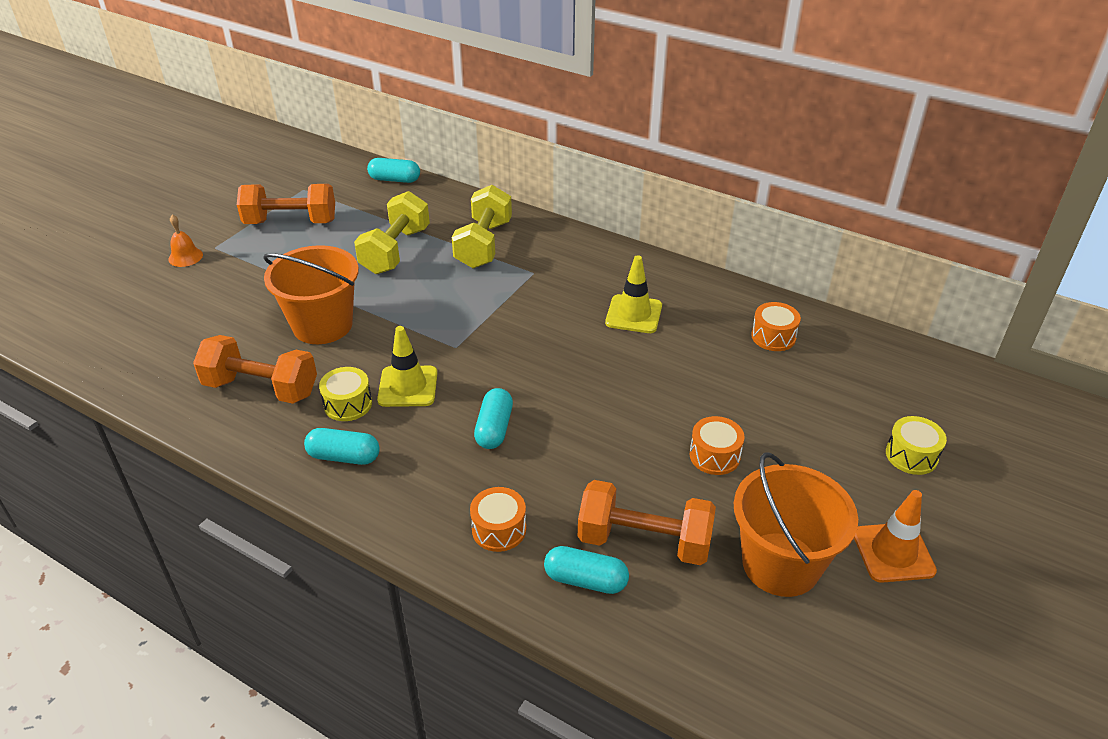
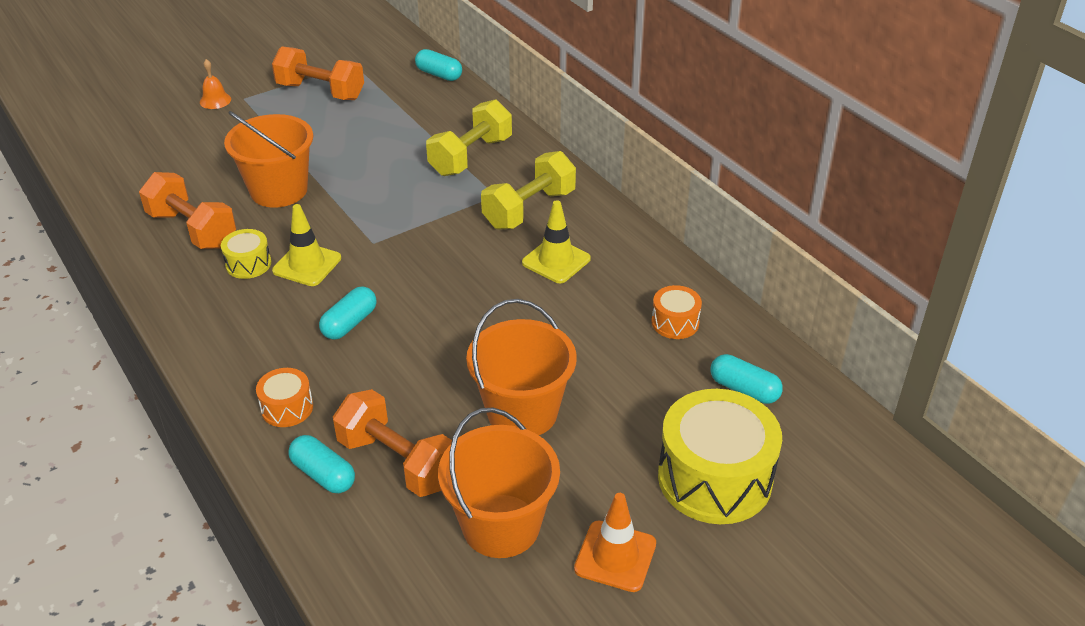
camera: 25 degrees right, 0 degrees up
turquoise capsule [304,428,380,465] -> turquoise capsule moved to [710,354,783,404]
yellow dumbbell [354,191,430,274] -> yellow dumbbell moved to [481,151,576,230]
orange drum [690,416,745,475] -> orange bucket [466,299,577,435]
yellow drum [886,416,947,475] -> yellow drum [658,389,782,524], size x2.08

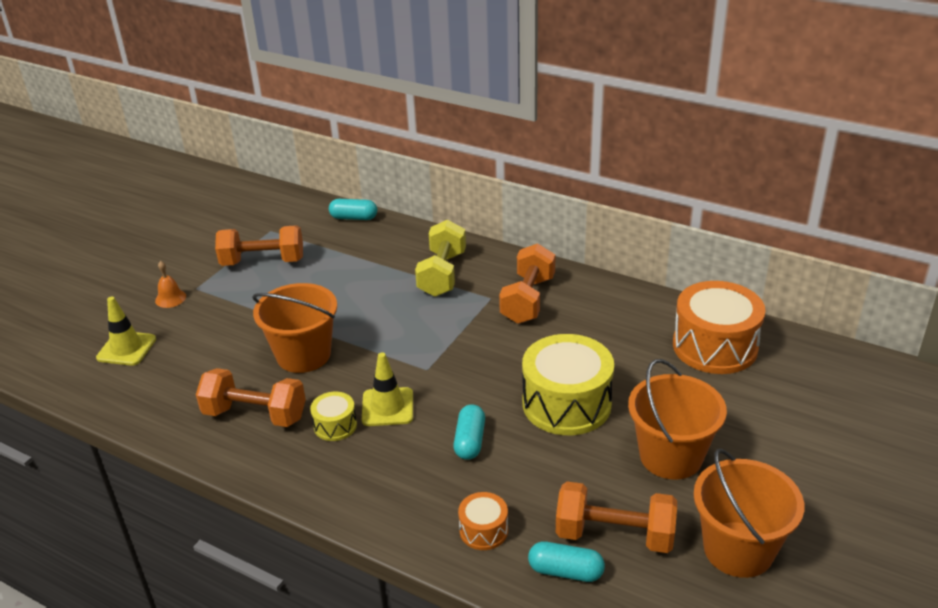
camera: 25 degrees left, 5 degrees down
yellow dumbbell [481,151,576,230] -> orange dumbbell [499,243,555,324]
yellow traffic cone [522,200,591,283] -> yellow traffic cone moved to [96,296,156,366]
orange traffic cone [574,493,656,592] -> none
orange drum [652,285,702,339] -> orange drum [673,281,765,374], size x2.08
yellow drum [658,389,782,524] -> yellow drum moved to [522,334,614,435]
turquoise capsule [710,354,783,404] -> none

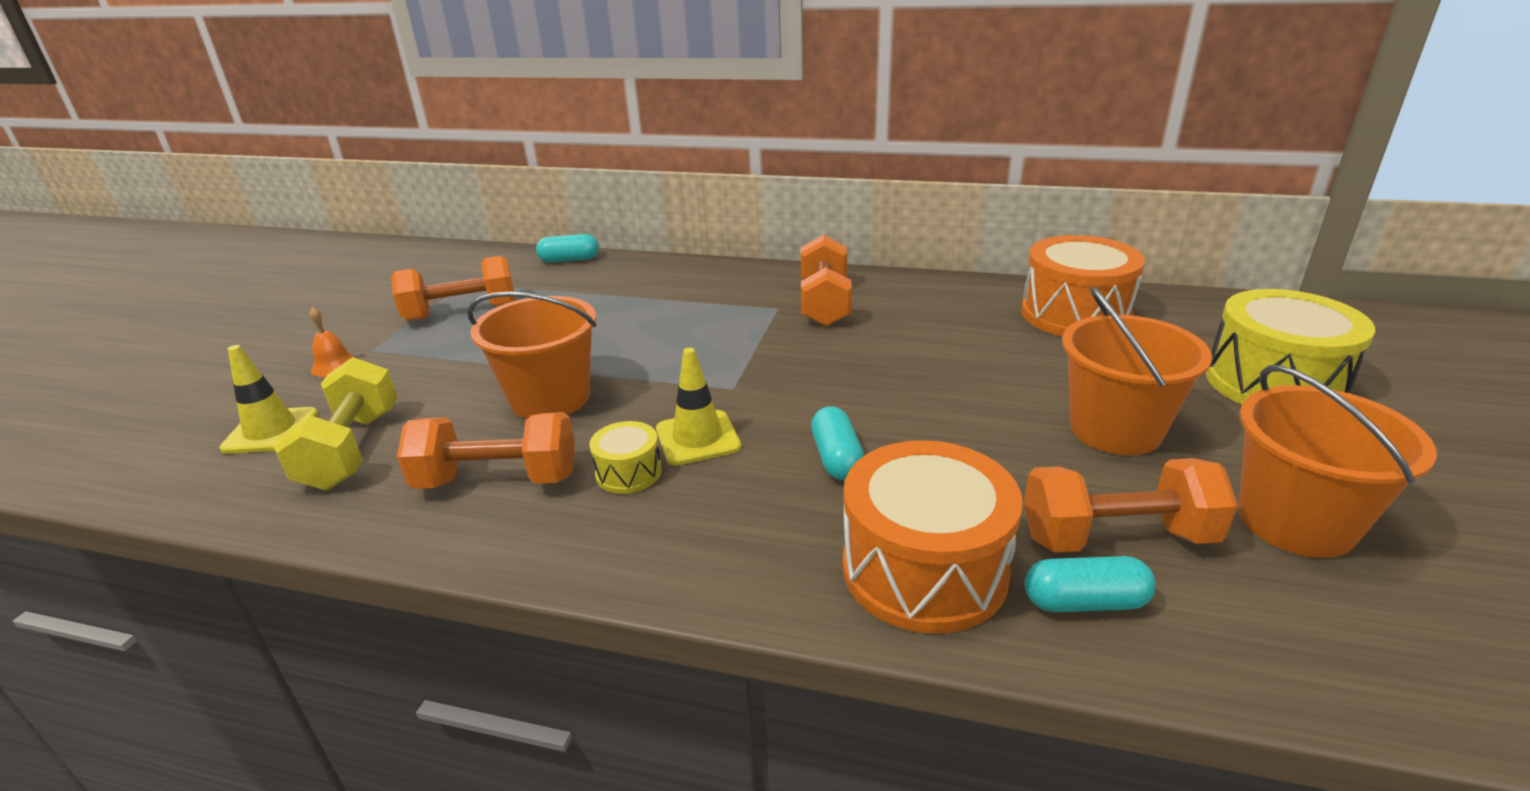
camera: 15 degrees left, 5 degrees down
yellow dumbbell [415,220,466,297] -> yellow dumbbell moved to [274,357,398,490]
orange drum [458,492,508,550] -> orange drum [843,440,1023,634], size x2.08
yellow drum [522,334,614,435] -> yellow drum moved to [1206,289,1375,404]

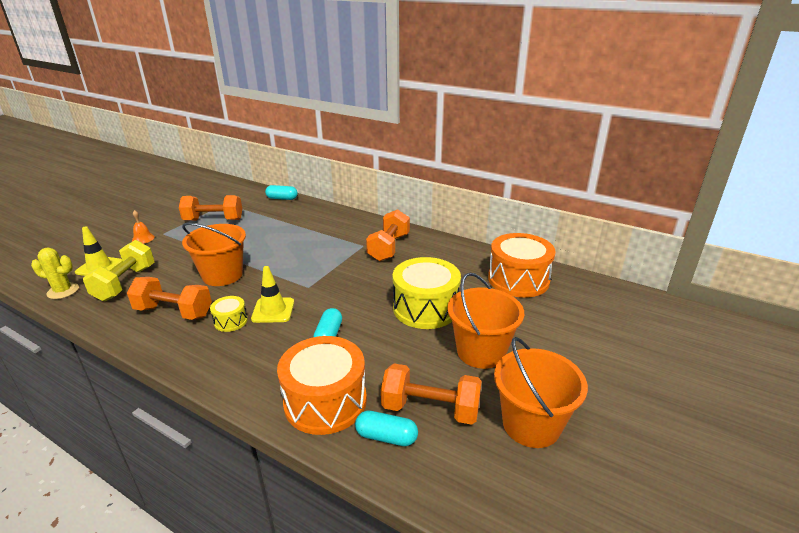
camera: 15 degrees right, 0 degrees up
yellow drum [1206,289,1375,404] -> yellow drum moved to [393,257,461,329]
none -> yellow cactus [31,248,79,299]

